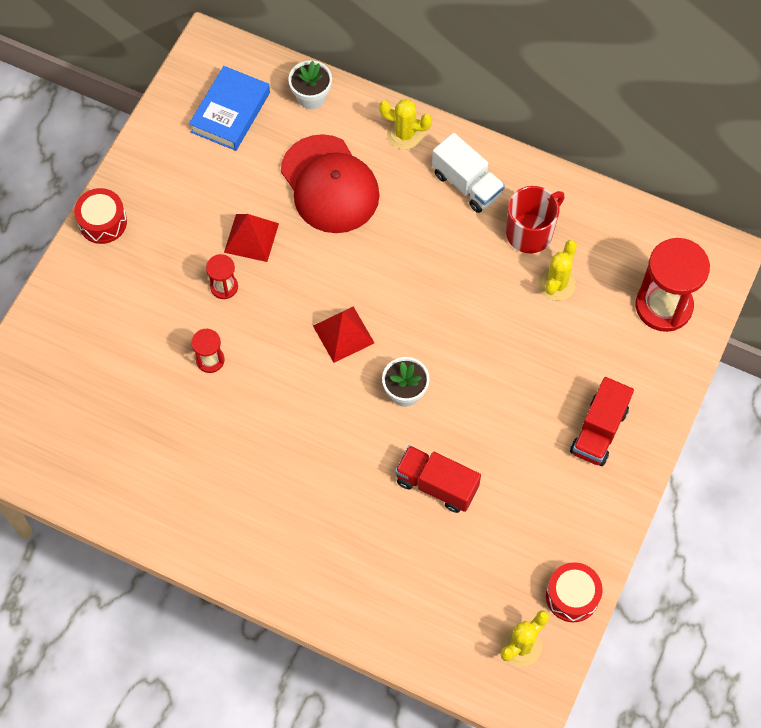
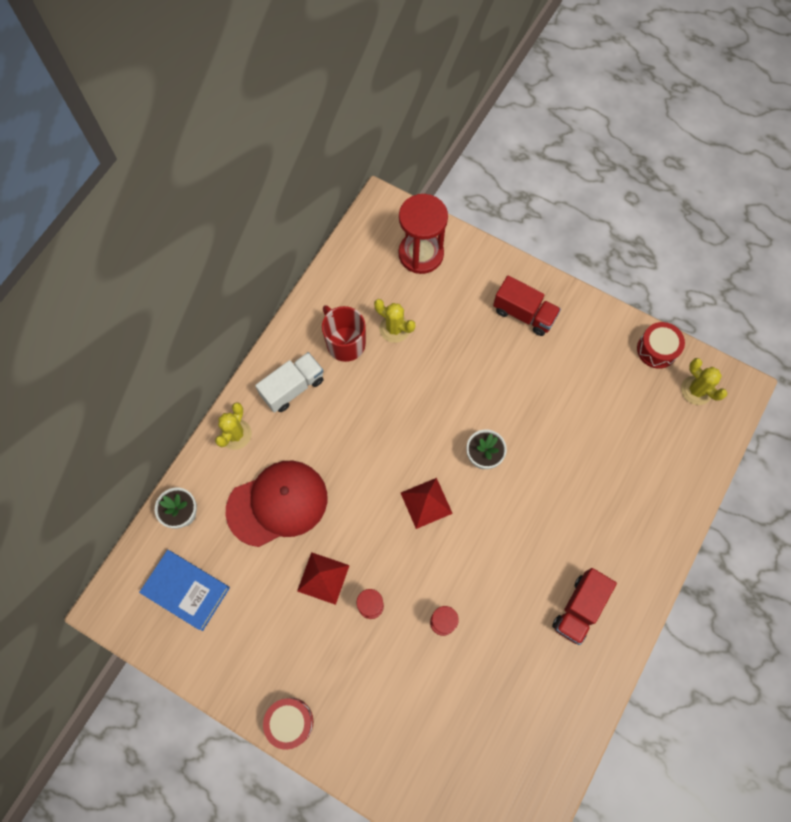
camera: 85 degrees left, 5 degrees up
red truck [395,445,481,513] -> red truck moved to [552,568,617,645]

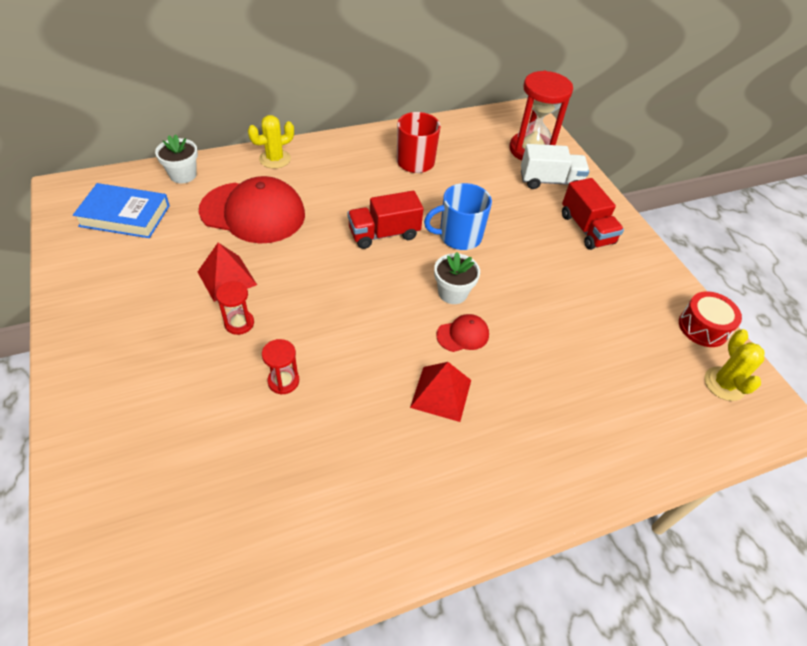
camera: 35 degrees right, 20 degrees down
blue book [139,550,230,631] -> blue book turned 60 degrees counterclockwise [73,183,170,238]
white truck [255,352,324,413] -> white truck moved to [521,144,589,189]
red drum [263,698,313,750] -> none
yellow cactus [374,299,415,343] -> none
red pyramid [401,478,453,529] -> red pyramid moved to [410,362,471,422]
red truck [552,568,617,645] -> red truck moved to [348,191,424,249]
none -> blue mug [424,183,492,250]
none -> red cap [436,314,489,352]

